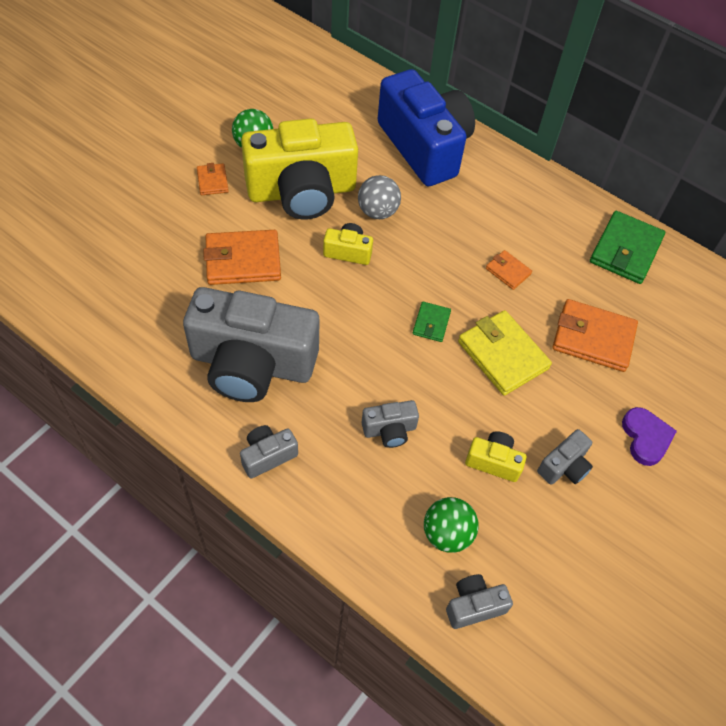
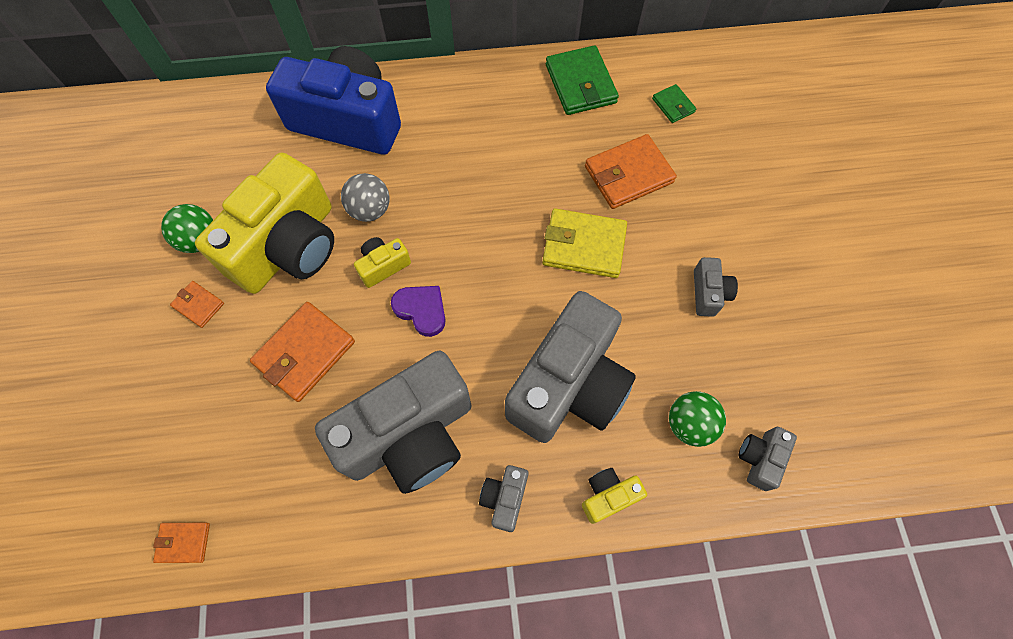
camera: 40 degrees left, 10 degrees up
grey camera [362,400,419,448] -> grey camera [505,291,636,443], size x2.40
green wallet [413,302,451,342] -> green wallet moved to [652,84,696,123]
yellow camera [465,431,527,482] -> yellow camera moved to [582,468,647,524]
orange wallet [486,250,532,290] -> orange wallet moved to [153,523,210,563]
purple heart [622,407,677,466] -> purple heart moved to [391,286,446,337]

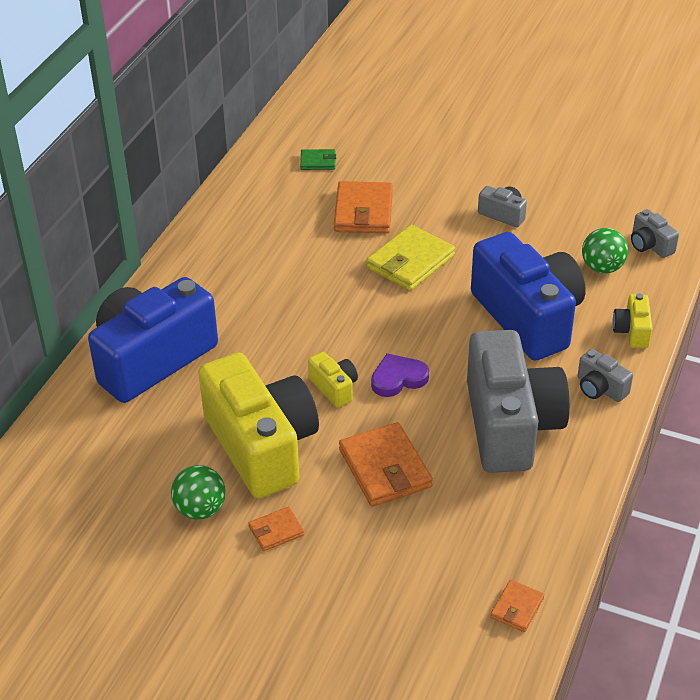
camera: 60 degrees left, 25 degrees down
grey ball [341,173,390,222] -> none
yellow camera [354,237,411,288] -> yellow camera turned 150 degrees clockwise [308,352,358,408]
grey camera [505,291,636,443] -> blue camera [471,232,586,361]
green wallet [546,45,619,115] -> none

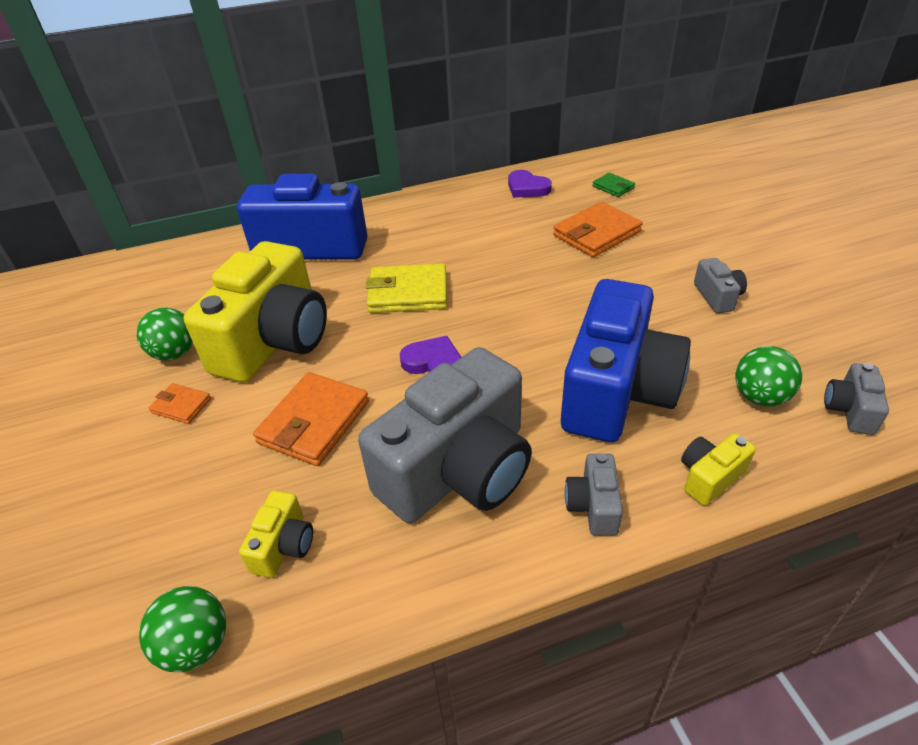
camera: 50 degrees right, 0 degrees up
yellow camera [308,352,358,408] -> yellow camera moved to [239,490,313,578]
yellow wallet [366,225,455,291] -> yellow wallet moved to [365,263,447,313]
orange wallet [490,580,544,632] -> green ball [139,586,226,672]
none -> purple heart [508,170,552,198]

